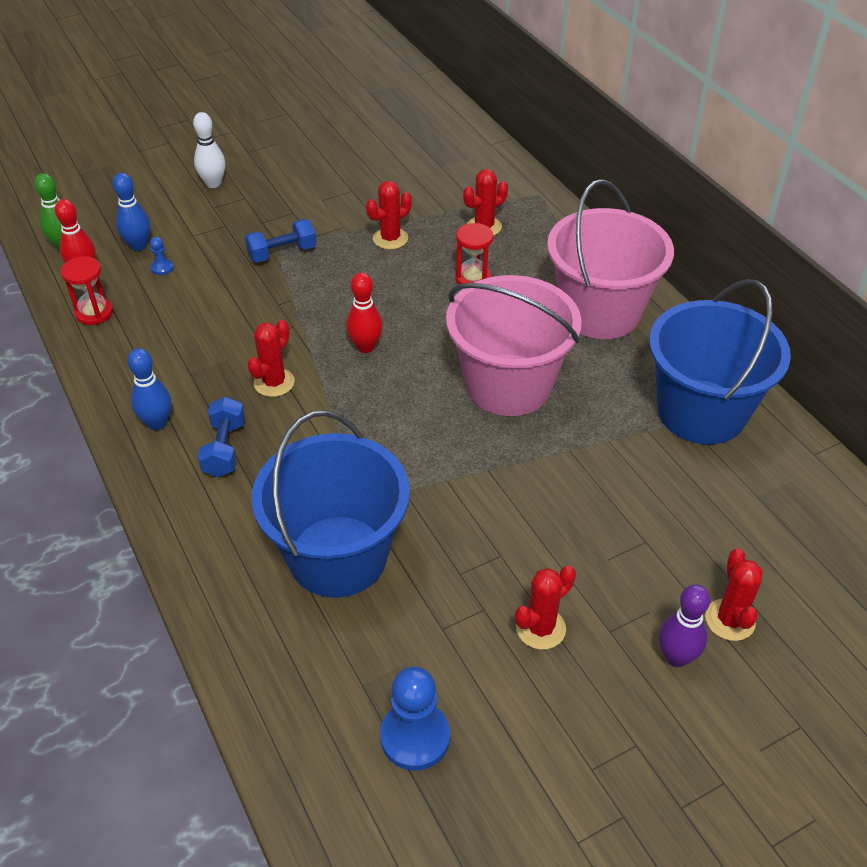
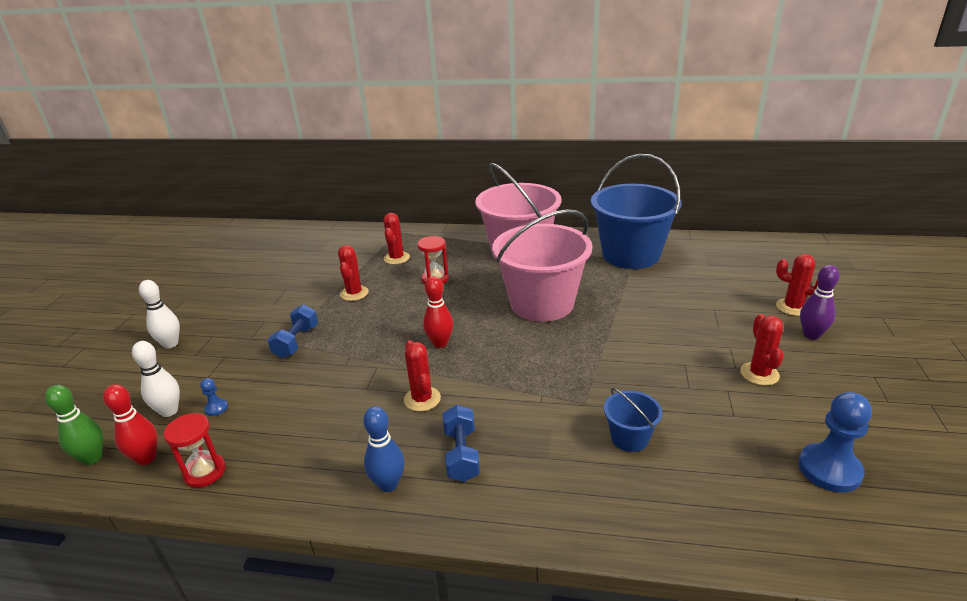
camera: 50 degrees left, 15 degrees down
blue bowling pin [113,173,150,251] -> white bowling pin [132,341,180,417]
blue dumbbell [198,397,245,477] -> blue dumbbell turned 45 degrees clockwise [442,405,480,482]
blue bucket [252,410,410,598] -> blue bucket [604,388,662,452], size x0.44

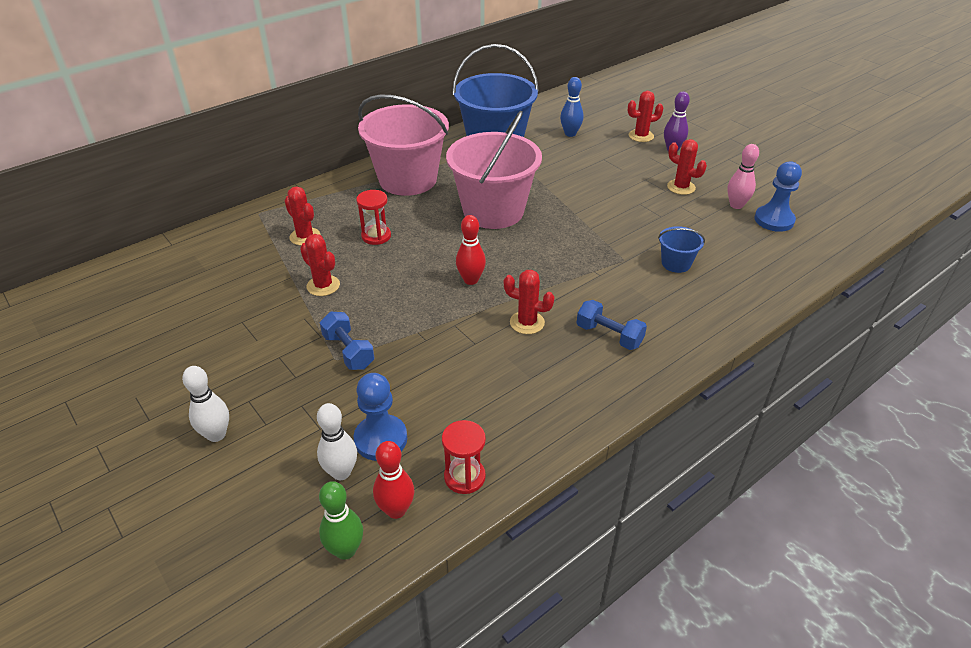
camera: 50 degrees left, 10 degrees up
blue pawn [200,378,228,416] -> blue pawn [353,373,407,461], size x2.16
blue bowling pin [363,406,404,492] -> blue bowling pin moved to [560,77,583,137]
none -> pink bowling pin [727,144,759,209]

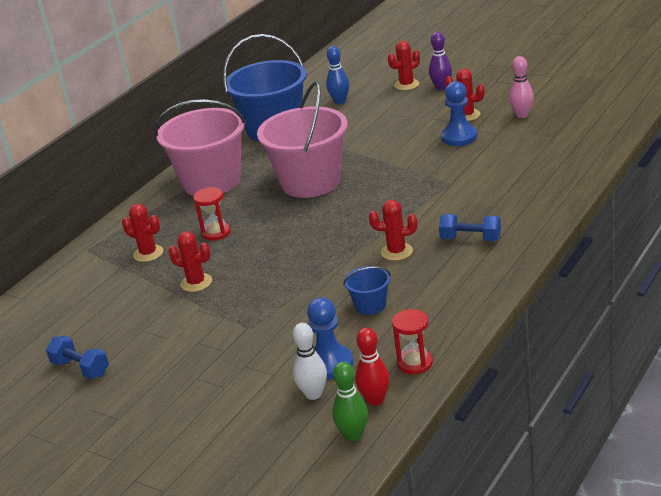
camera: 15 degrees left, 10 degrees down
white bowling pin [182,366,229,442] -> none
blue dumbbell [320,312,374,370] -> blue dumbbell moved to [46,336,109,379]
red bowling pin [456,215,486,285] -> none
blue bucket [658,226,705,273] -> blue bucket moved to [343,266,391,315]
blue pawn [754,162,802,232] -> blue pawn moved to [441,81,477,146]

